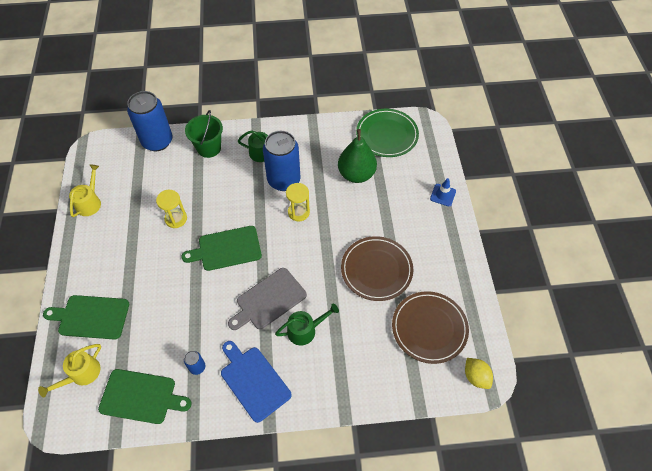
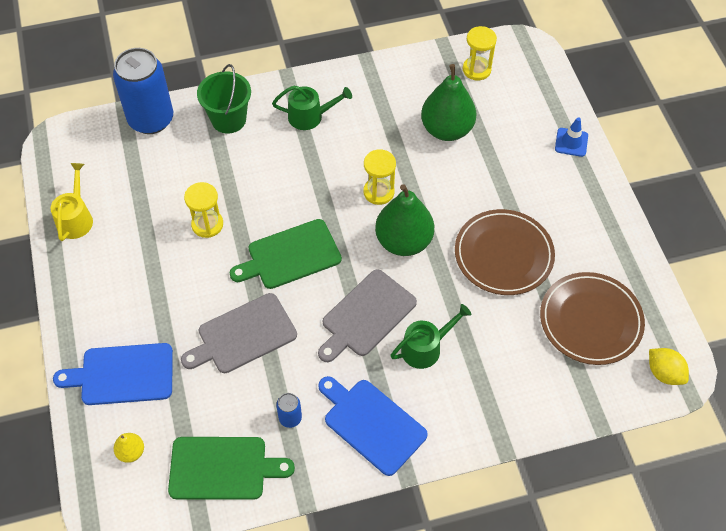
camera: 10 degrees left, 0 degrees up
yellow watering can [38,344,101,397] -> yellow pear [114,433,144,463]
green cutting board [43,295,129,340] -> blue cutting board [53,343,173,405]
blue can [263,131,301,191] -> none
green plate [356,109,419,157] -> yellow hourglass [463,26,497,80]
none -> grey cutting board [181,293,297,373]
none -> green pear [375,184,434,256]

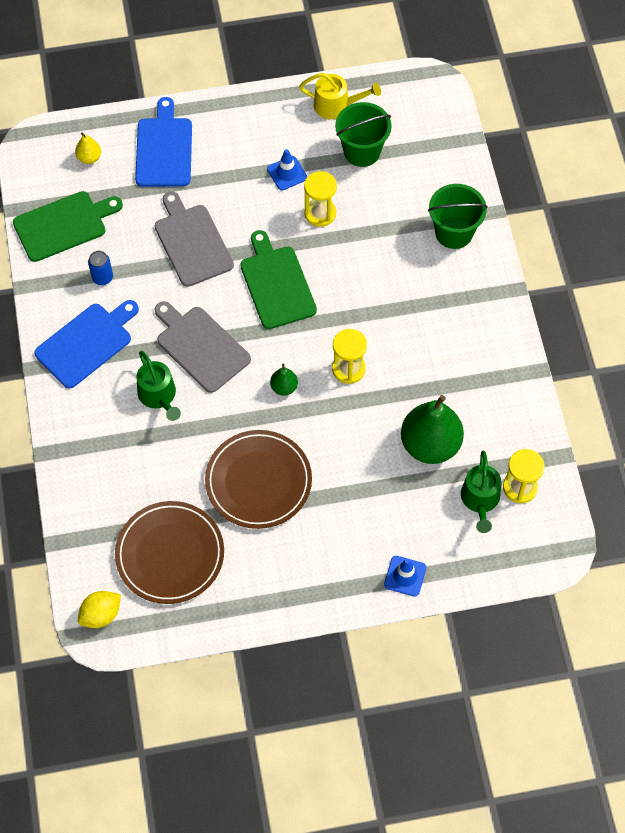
camera: 95 degrees right, 5 degrees up
blue can [113,48,173,134] -> none
green cutting board [168,437,295,500] -> green cutting board turned 120 degrees counterclockwise [13,191,123,262]
green watering can [272,86,352,130] -> green watering can moved to [461,451,501,533]
green pear [375,184,434,256] -> green pear [270,364,298,396], size x0.45
none -> blue traffic cone [267,149,307,191]
none -> green bucket [335,102,392,167]

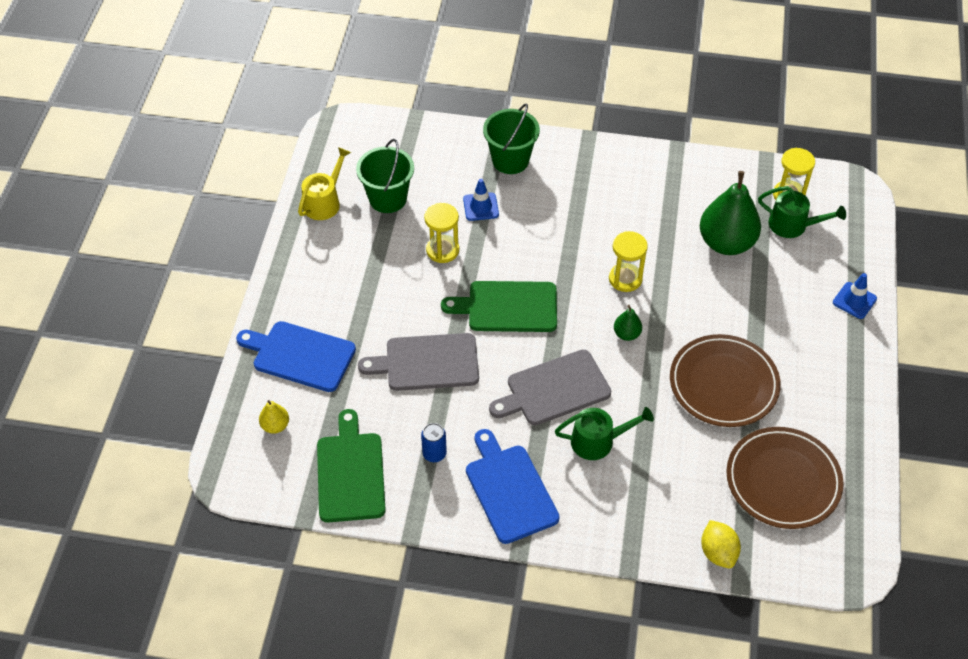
camera: 70 degrees left, 10 degrees down
yellow lemon [78,591,121,628] -> yellow lemon moved to [701,520,741,568]
blue traffic cone [267,149,307,191] -> blue traffic cone moved to [463,179,499,221]

